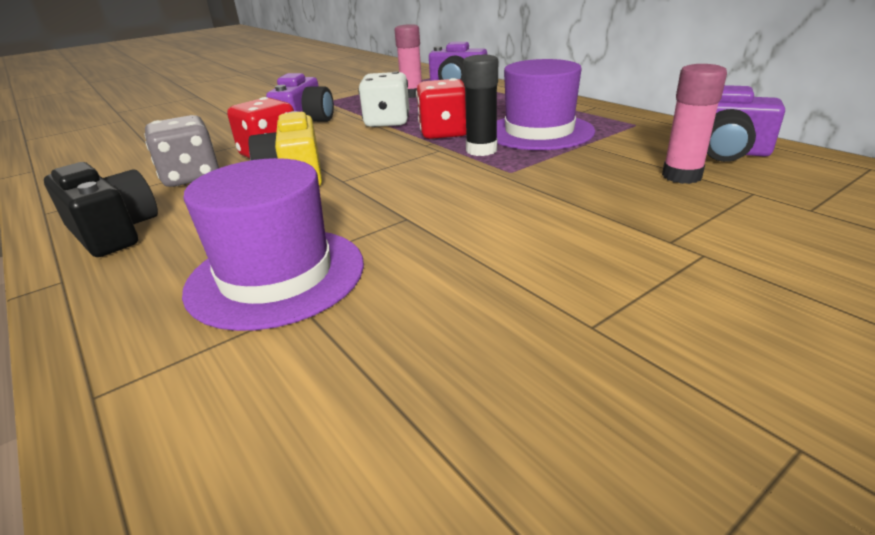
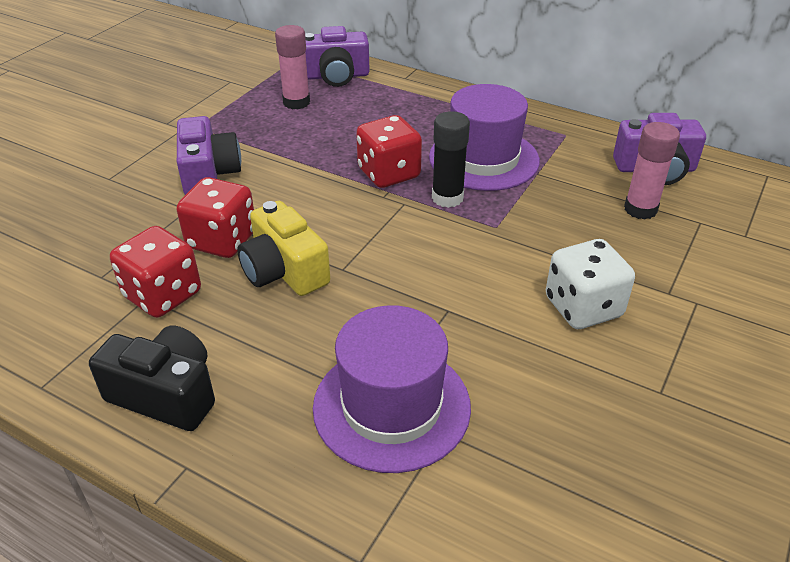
camera: 25 degrees left, 10 degrees up
grey dice [144,115,219,187] -> red dice [110,226,201,318]
white dice [358,72,409,127] -> white dice moved to [546,239,635,329]

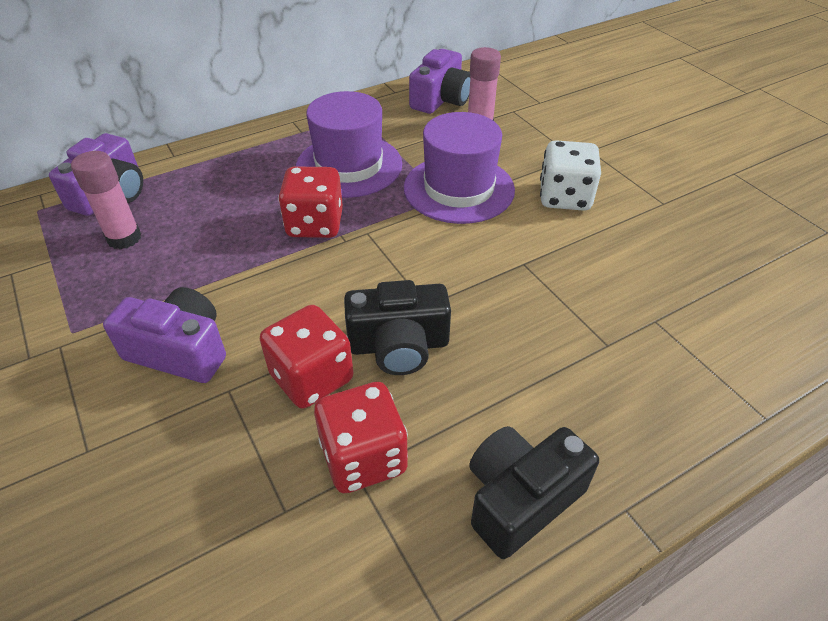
camera: 60 degrees left, 5 degrees up
yellow camera [237,201,330,296] -> black camera [344,280,451,375]
purple hat [313,305,471,473] -> purple hat moved to [404,112,515,224]
black glue stick [432,111,470,208] -> none

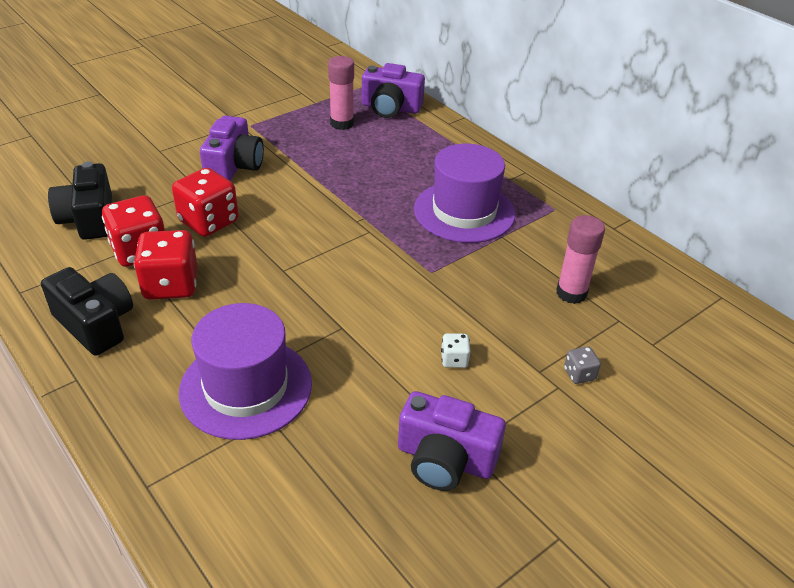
camera: 80 degrees right, 5 degrees down
red dice [278,166,343,238] -> red dice moved to [134,230,198,300]
black camera [344,280,451,375] -> black camera moved to [48,161,112,240]
purple hat [404,112,515,224] -> purple hat moved to [179,303,312,440]
purple camera [409,49,471,114] -> purple camera moved to [398,391,506,491]
white dice [540,140,601,211] -> white dice [441,333,470,368], size x0.47
none -> grey dice [564,346,601,384]

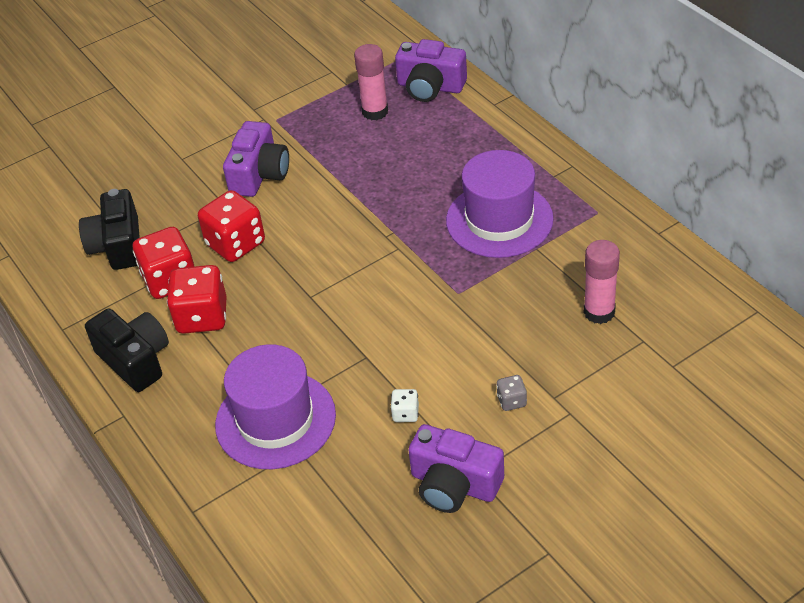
camera: 10 degrees right, 5 degrees up
white dice [441,333,470,368] -> white dice moved to [390,389,419,422]
grey dice [564,346,601,384] -> grey dice moved to [496,375,527,411]

